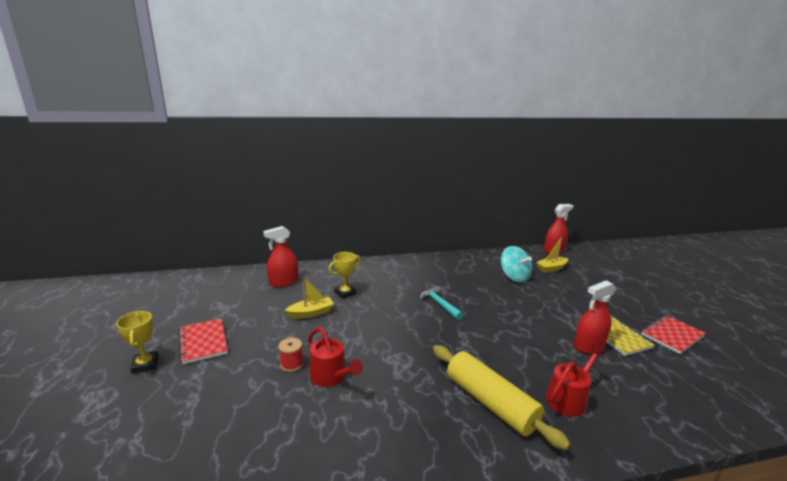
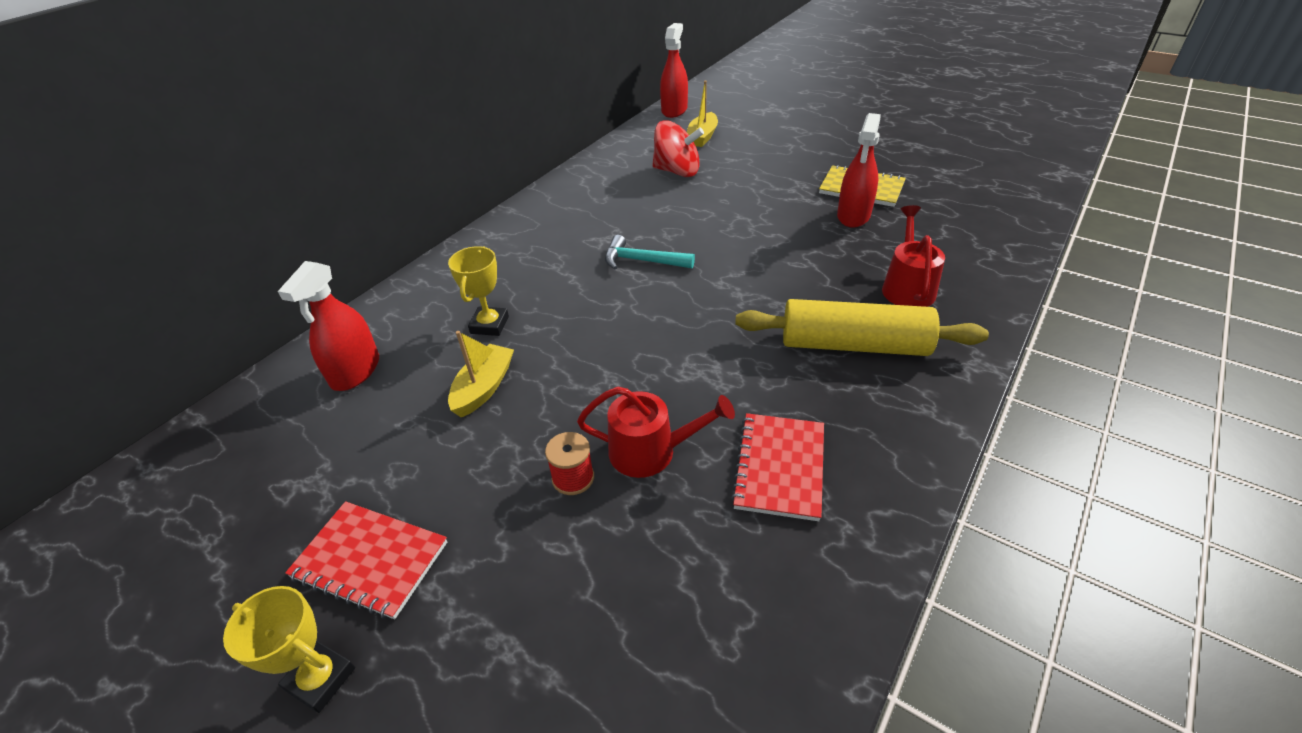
camera: 40 degrees left, 20 degrees up
turquoise spinning top [500,246,532,283] -> red spinning top [652,120,704,177]
red notebook [641,315,706,354] -> red notebook moved to [731,413,824,521]

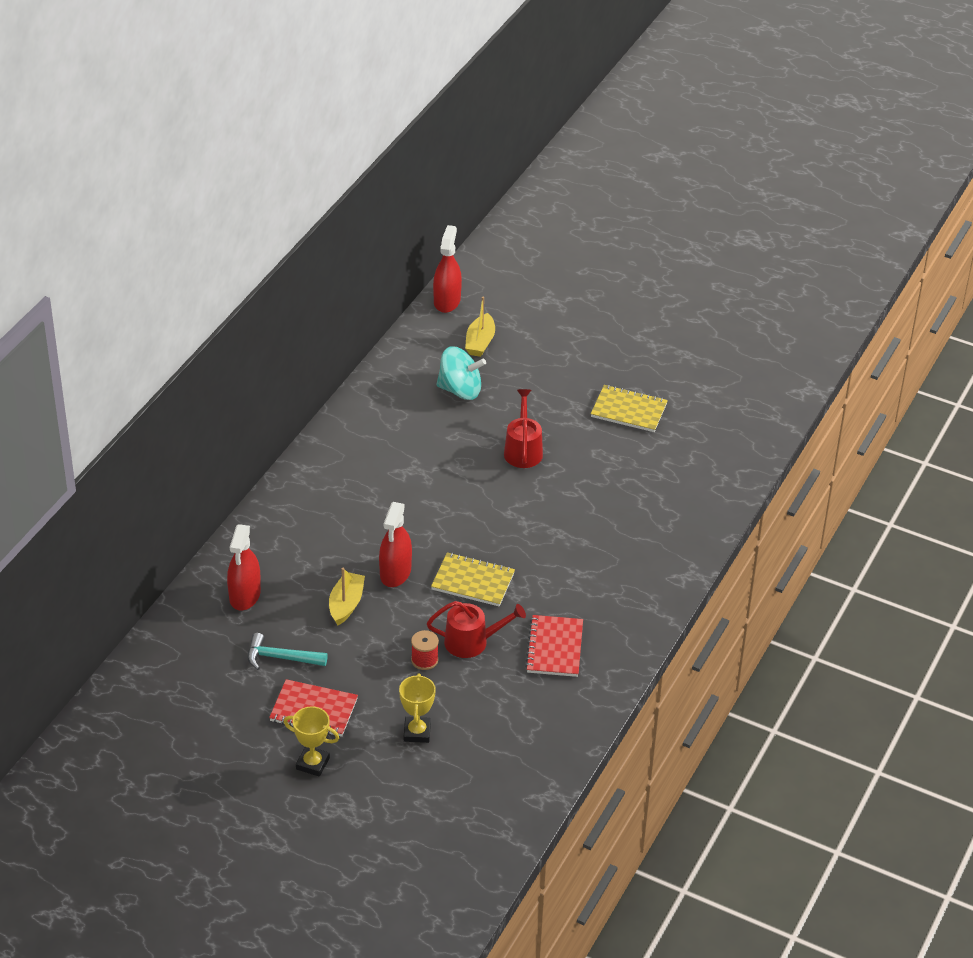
camera: 10 degrees left, 0 degrees up
yellow trophy [448,246,509,336] -> yellow trophy moved to [399,673,436,743]
turquoise hammer [605,235,695,270] -> turquoise hammer moved to [248,633,328,670]
red spinning top [652,120,704,177] -> turquoise spinning top [436,346,486,400]
yellow rolling pin [735,299,989,356] -> none
red spray bottle [837,113,881,228] -> red spray bottle moved to [379,502,412,587]
red watering can [882,205,945,307] -> red watering can moved to [504,389,543,468]
none -> yellow notebook [431,553,515,606]

